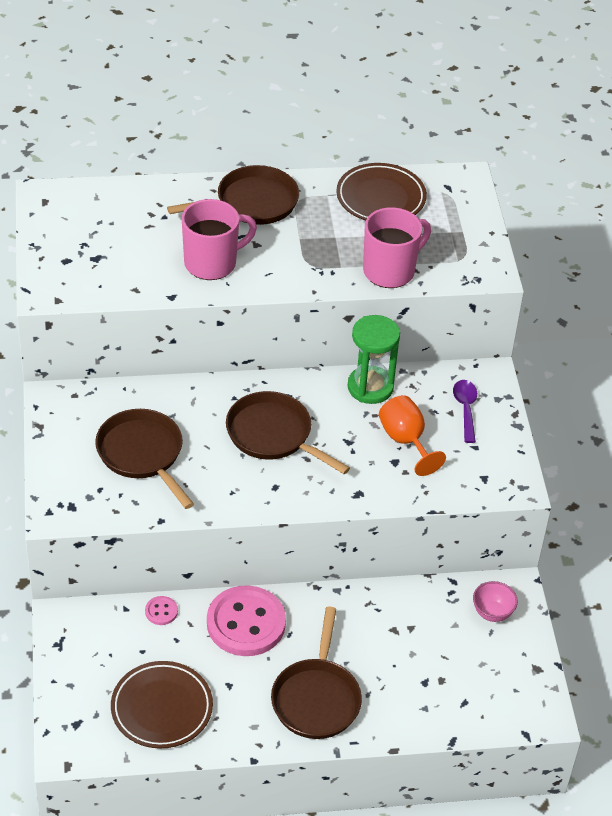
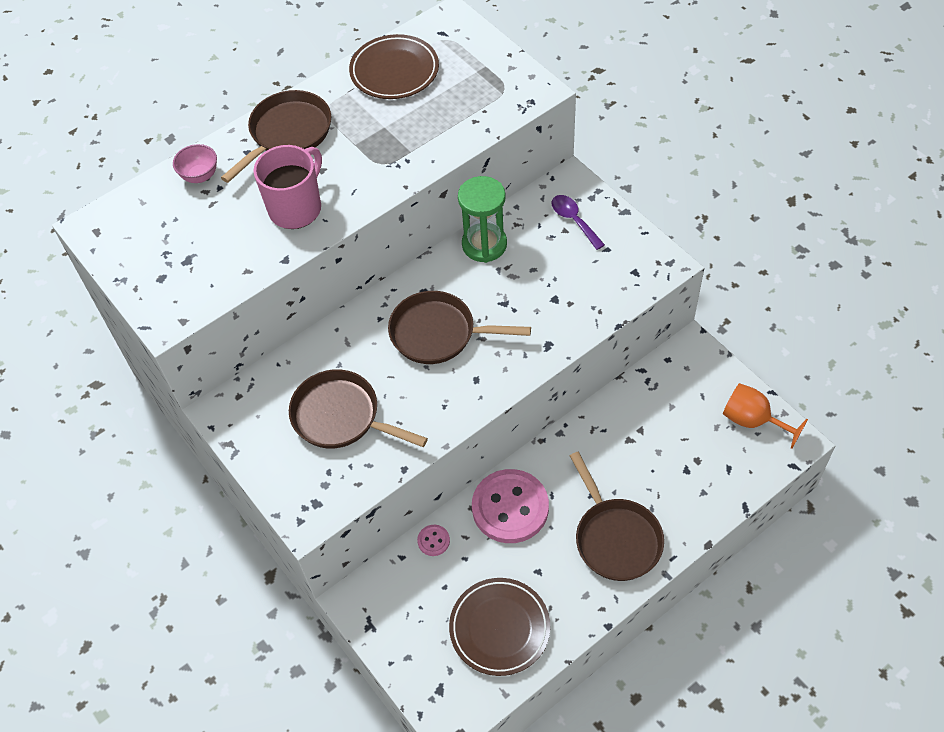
camera: 25 degrees left, 10 degrees up
pink mug [363,207,431,288] -> none
orange goblet [379,395,446,476] -> orange goblet moved to [723,383,808,449]
pink bowl [473,581,518,622] -> pink bowl moved to [173,144,217,183]

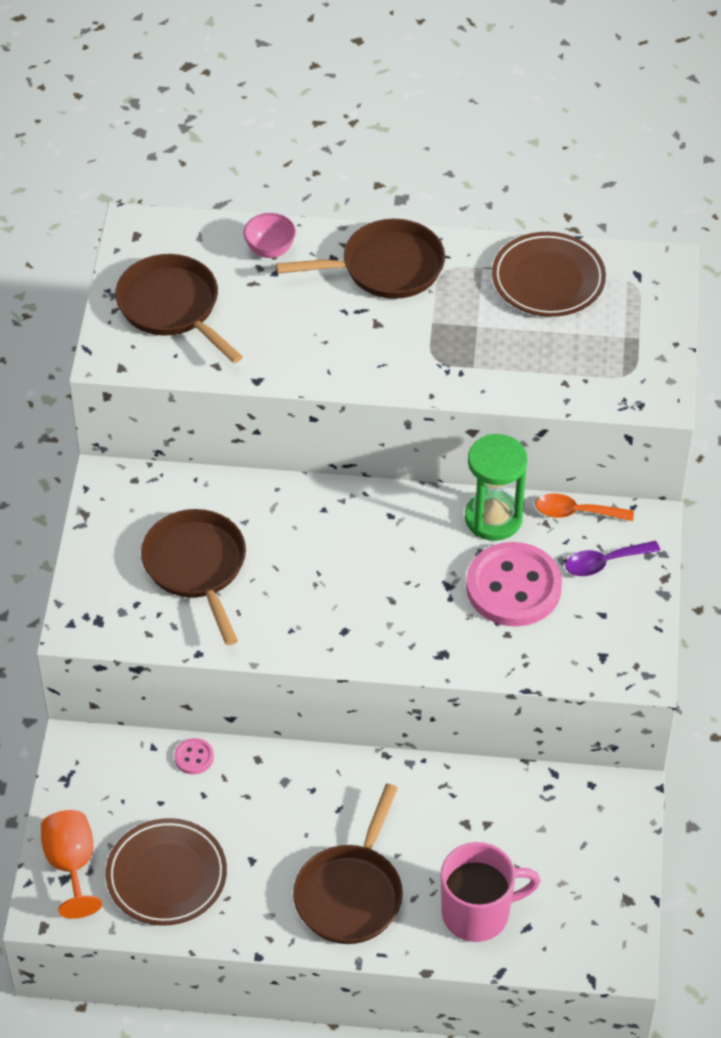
camera: 40 degrees right, 5 degrees down
pink mug [253,145,322,229] -> pink mug moved to [441,842,541,942]
brown pan [388,291,531,364] -> brown pan moved to [115,254,243,363]
pink button [472,469,549,543] -> pink button moved to [466,542,562,626]
purple spoon [552,195,605,250] -> purple spoon turned 120 degrees counterclockwise [565,541,660,576]
orange goblet [723,383,808,449] -> orange goblet moved to [41,810,102,919]
none -> orange spoon [535,494,634,521]

